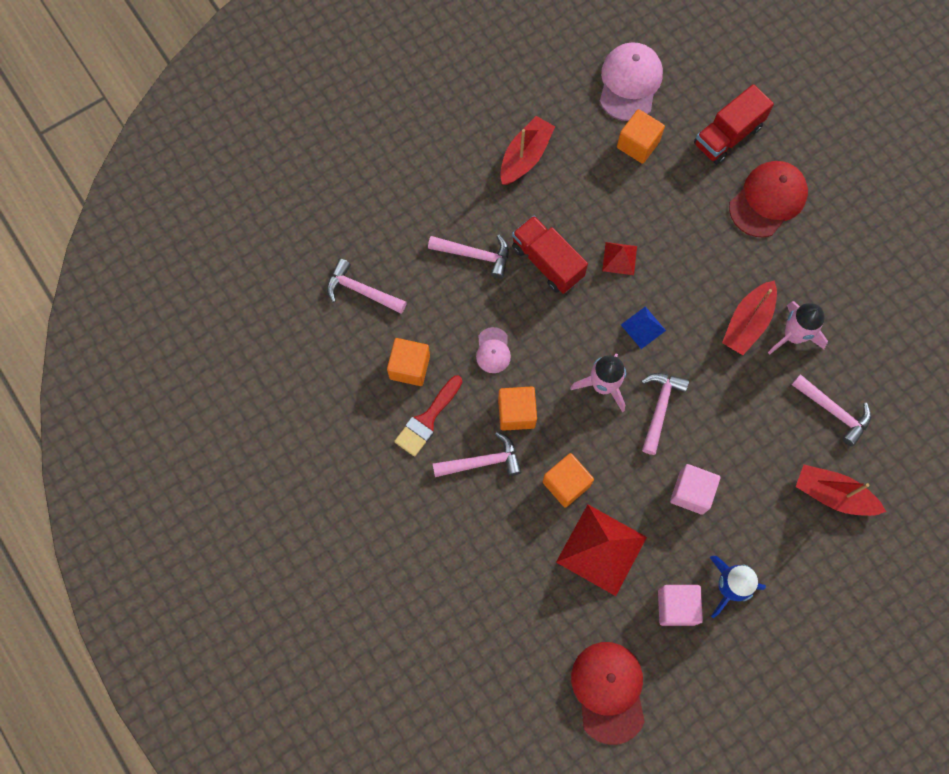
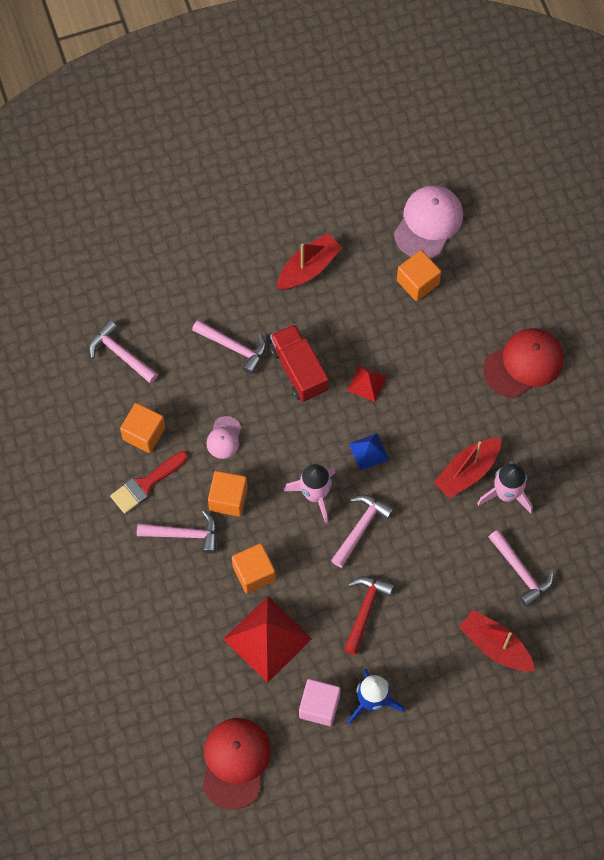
camera: 15 degrees right, 5 degrees down
pink cube [670,464,720,515] -> red hammer [344,576,394,655]
red truck [694,84,774,164] -> none

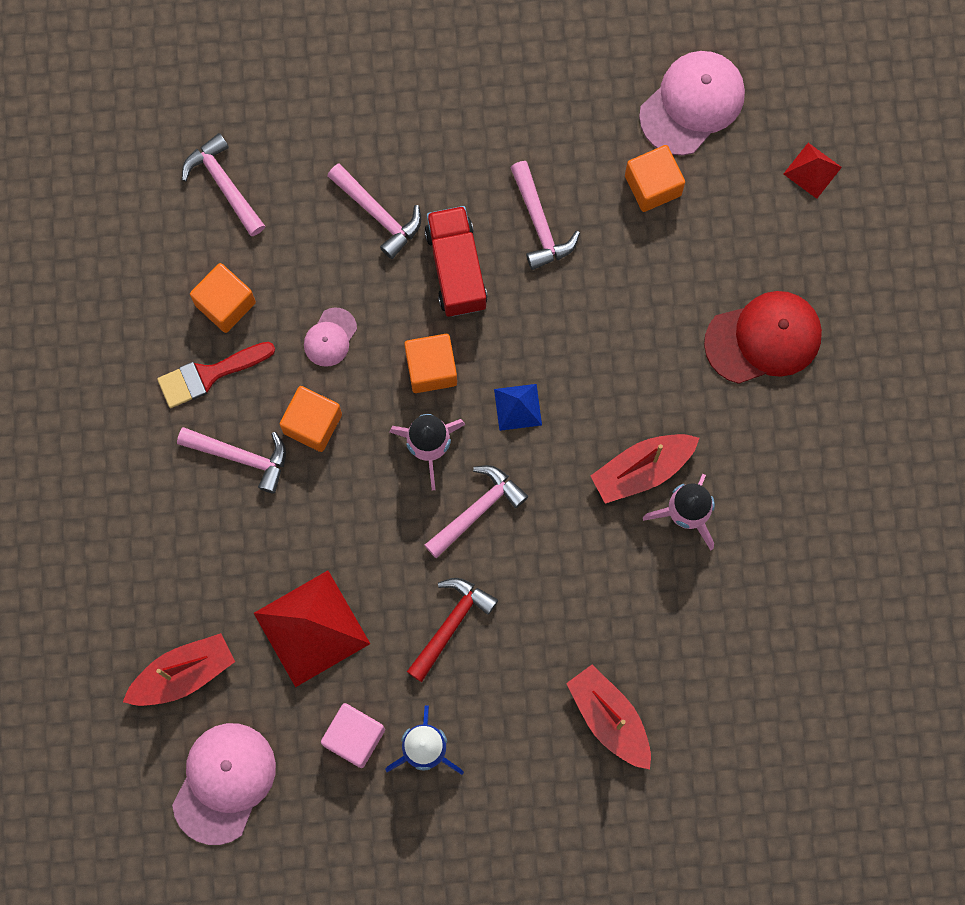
camera: 15 degrees right, 10 degrees up
red cap [203,718,271,810] -> pink cap [172,723,276,845]
orange cube [232,543,276,593] -> orange cube moved to [404,334,457,393]
red boat [277,233,342,290] -> red boat moved to [123,633,235,706]
red pyramid [347,365,387,402] -> red pyramid moved to [784,143,842,199]
pink hammer [489,530,553,607] -> pink hammer moved to [510,161,580,270]

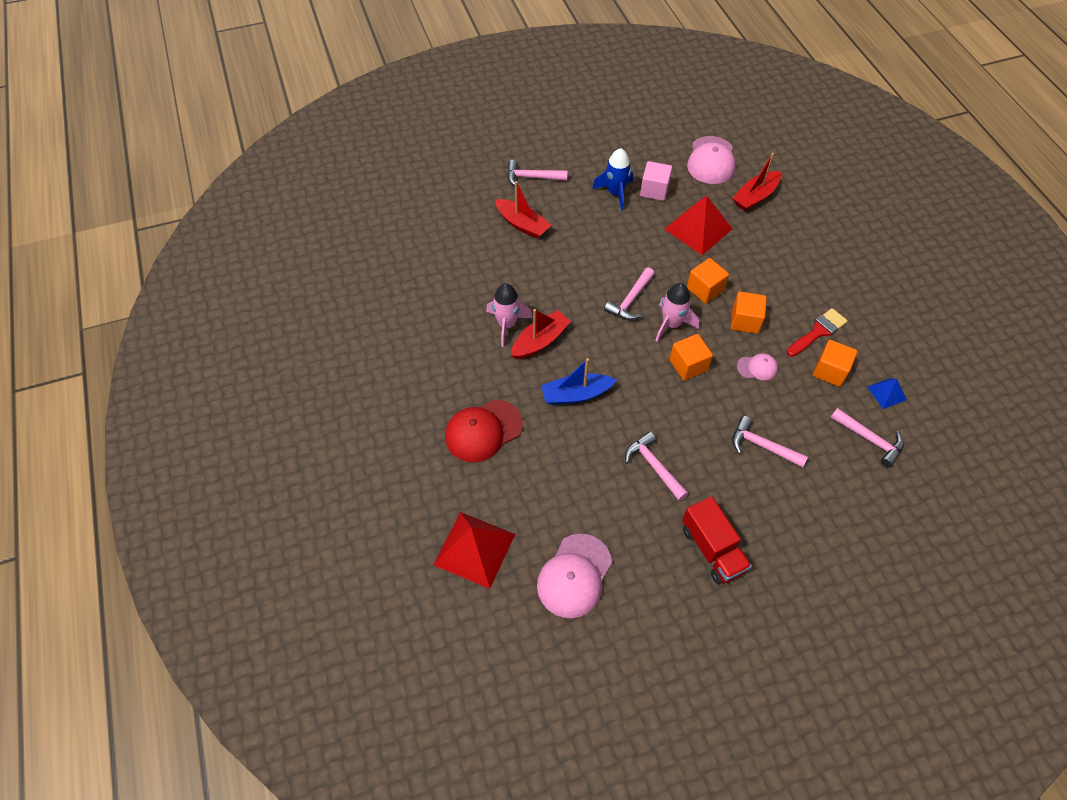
camera: 165 degrees right, 20 degrees down
pink hammer [177,427,286,494] -> pink hammer moved to [507,160,568,186]
pink cap [304,307,357,367] -> pink cap turned 75 degrees clockwise [737,353,778,380]
red hammer [407,578,498,682] -> none
red truck [425,206,488,317] -> red truck moved to [682,496,752,584]
blue pyramid [494,384,542,431] -> blue pyramid moved to [867,378,907,409]
orange cube [625,145,685,212] -> orange cube moved to [687,258,729,304]
red pyramid [784,143,842,199] -> red pyramid [433,512,515,589], size x1.97
none -> blue boat [541,358,616,405]

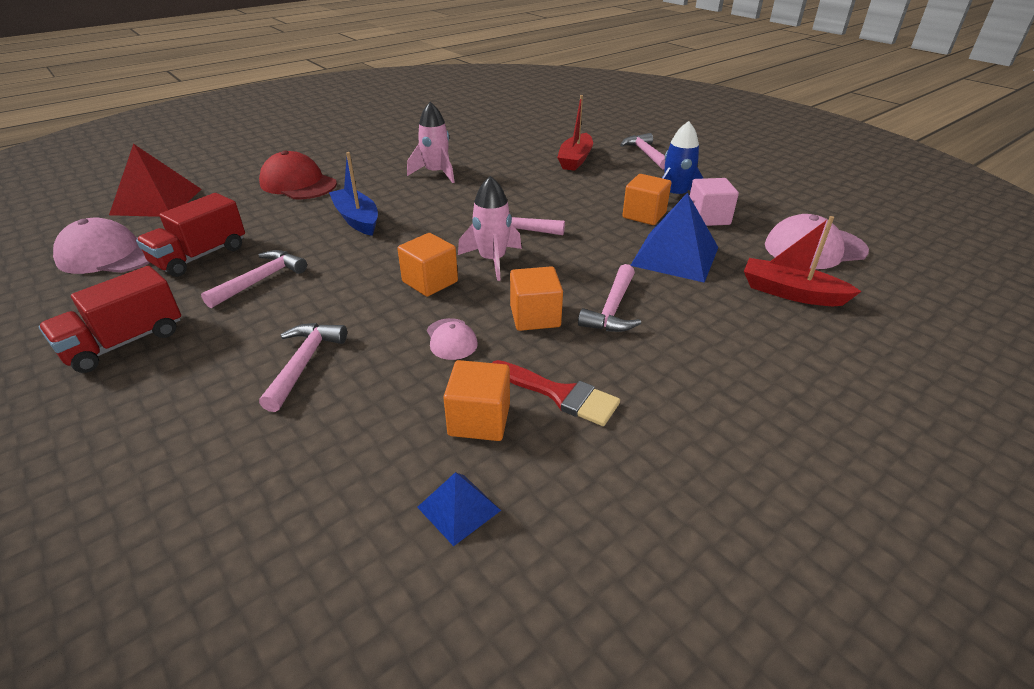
camera: 70 degrees right, 20 degrees down
red boat [511,309,571,359] -> none
red pyramid [664,196,733,255] -> blue pyramid [631,192,719,283]
orange cube [687,258,729,304] -> orange cube moved to [622,174,671,225]
pink hammer [831,408,904,467] -> pink hammer moved to [578,264,641,332]
none -> red truck [136,193,245,277]

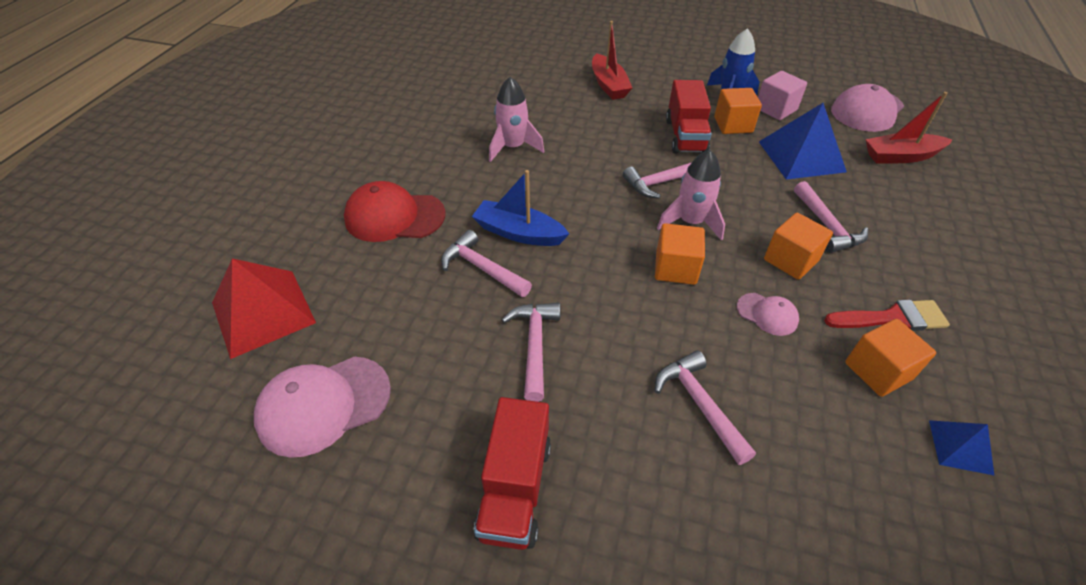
camera: 35 degrees left, 10 degrees up
red truck [136,193,245,277] -> red truck moved to [666,80,712,153]
pink hammer [620,133,665,170] -> pink hammer moved to [441,230,532,297]

